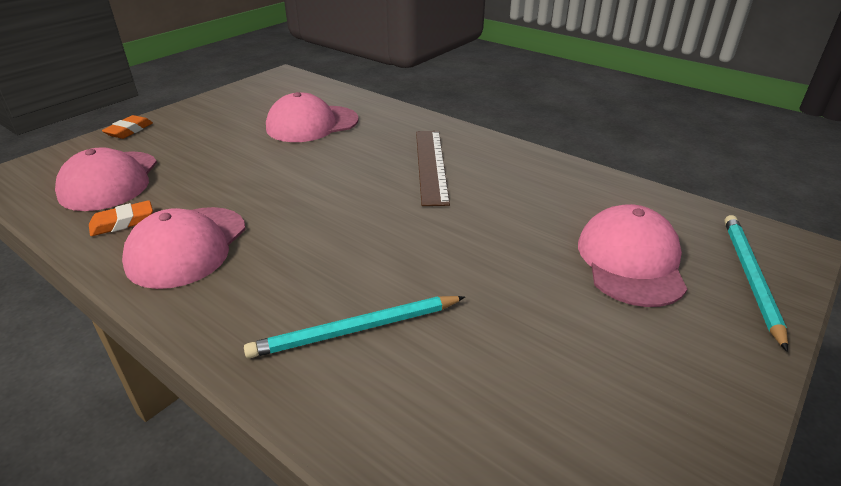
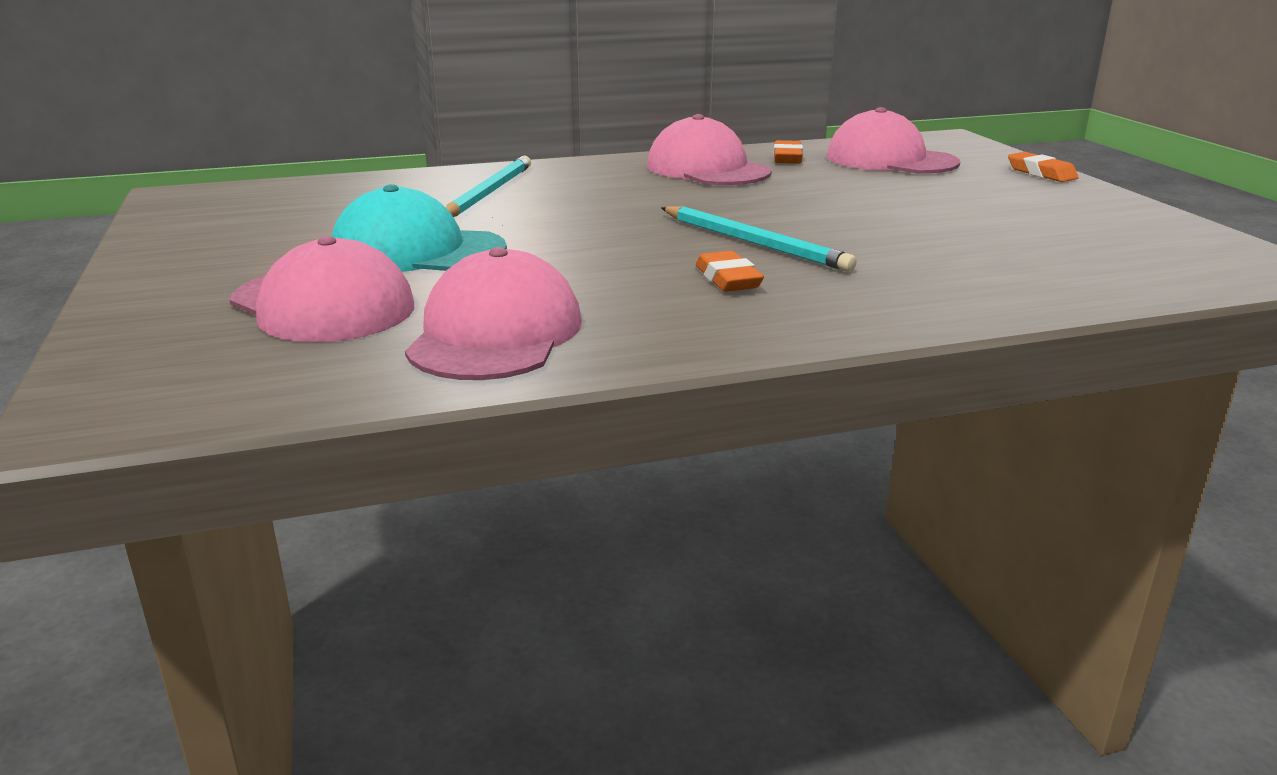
camera: 125 degrees right, 10 degrees down
pink cap [266,92,359,142] -> pink cap moved to [405,247,582,380]
brown ruler [416,131,450,206] -> orange eraser [696,251,764,292]
turquoise pencil [725,215,788,352] -> turquoise pencil moved to [661,206,857,272]
none -> turquoise cap [331,184,507,272]

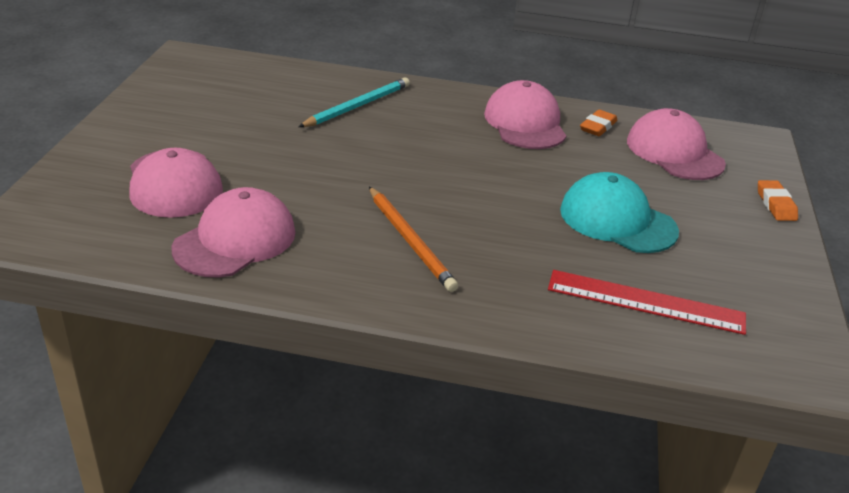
camera: 25 degrees right, 10 degrees up
turquoise cap [331,184,507,272] -> turquoise cap moved to [560,172,679,253]
turquoise pencil [661,206,857,272] -> none
orange eraser [696,251,764,292] -> orange pencil [369,187,458,292]
none -> red ruler [548,270,746,335]

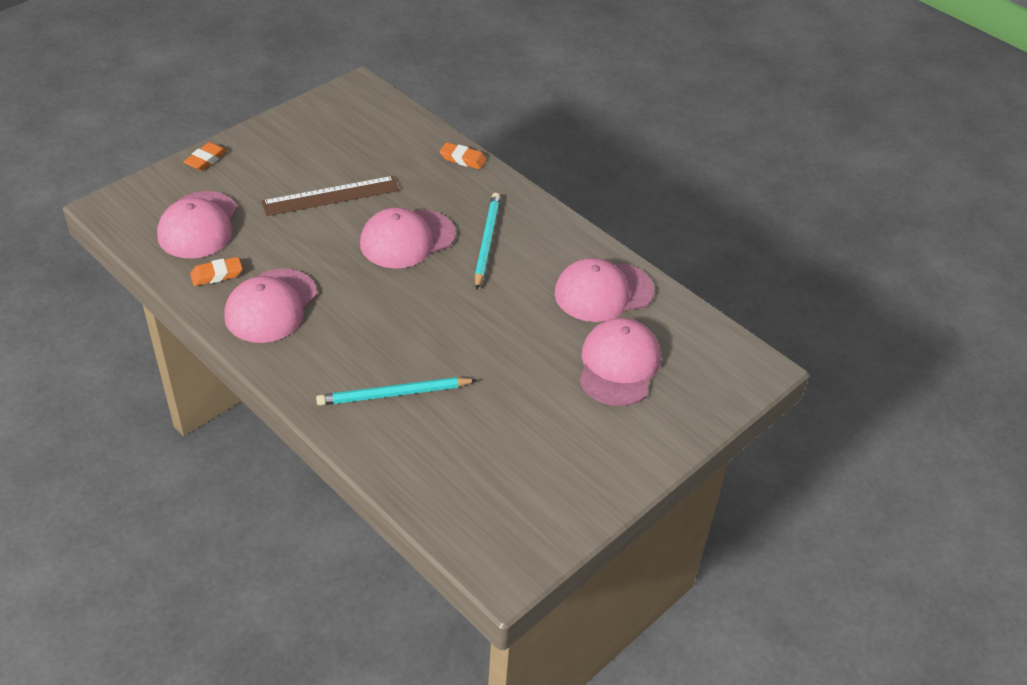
camera: 145 degrees left, 10 degrees up
orange pencil [369,187,458,292] -> turquoise pencil [475,193,501,290]
red ruler [548,270,746,335] -> none
turquoise cap [560,172,679,253] -> brown ruler [261,176,400,216]
none -> pink cap [360,207,456,268]
none -> orange eraser [440,142,487,169]

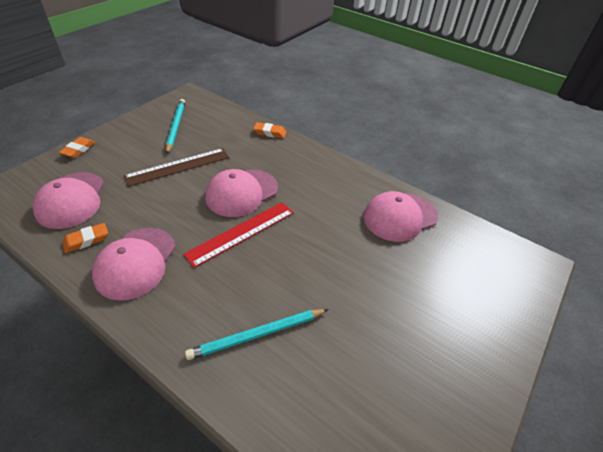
camera: 10 degrees left, 0 degrees up
turquoise pencil [475,193,501,290] -> turquoise pencil moved to [166,99,185,154]
pink cap [579,318,661,406] -> none
none -> red ruler [183,202,294,268]

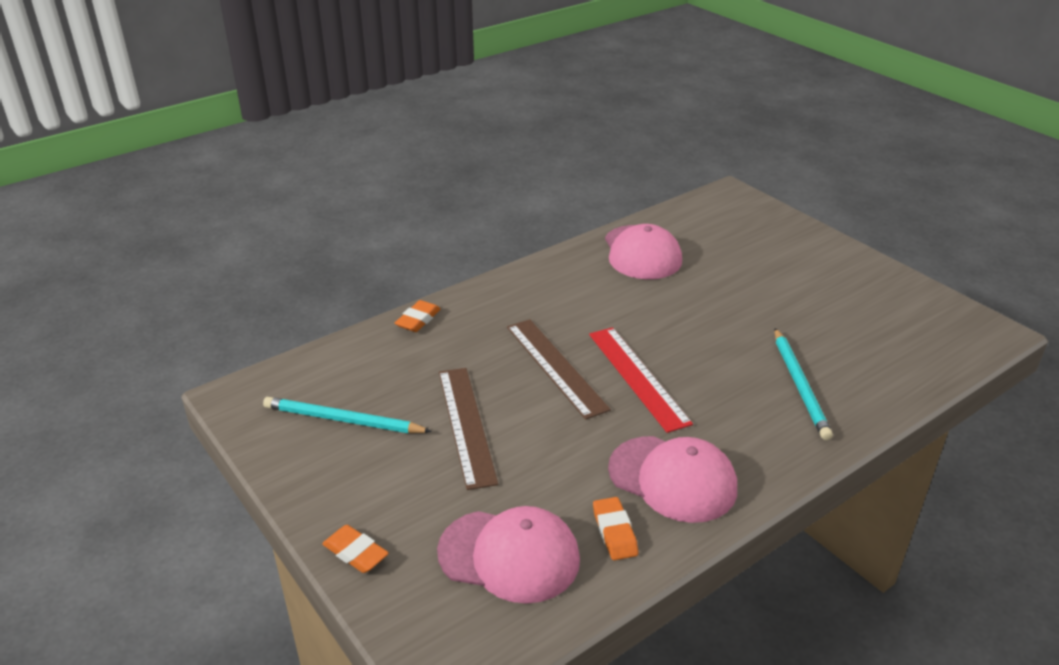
camera: 70 degrees left, 10 degrees down
pink cap [205,169,278,217] -> brown ruler [507,319,611,420]

